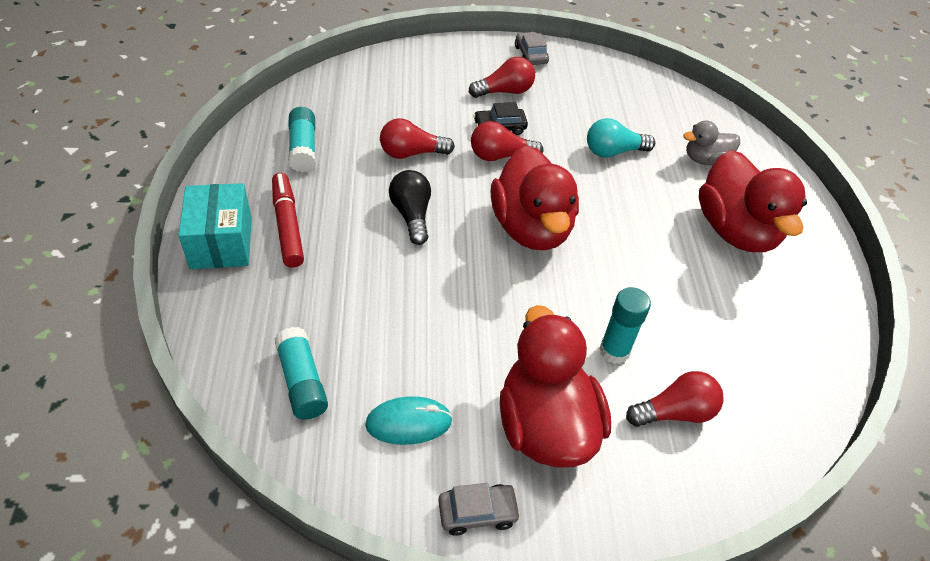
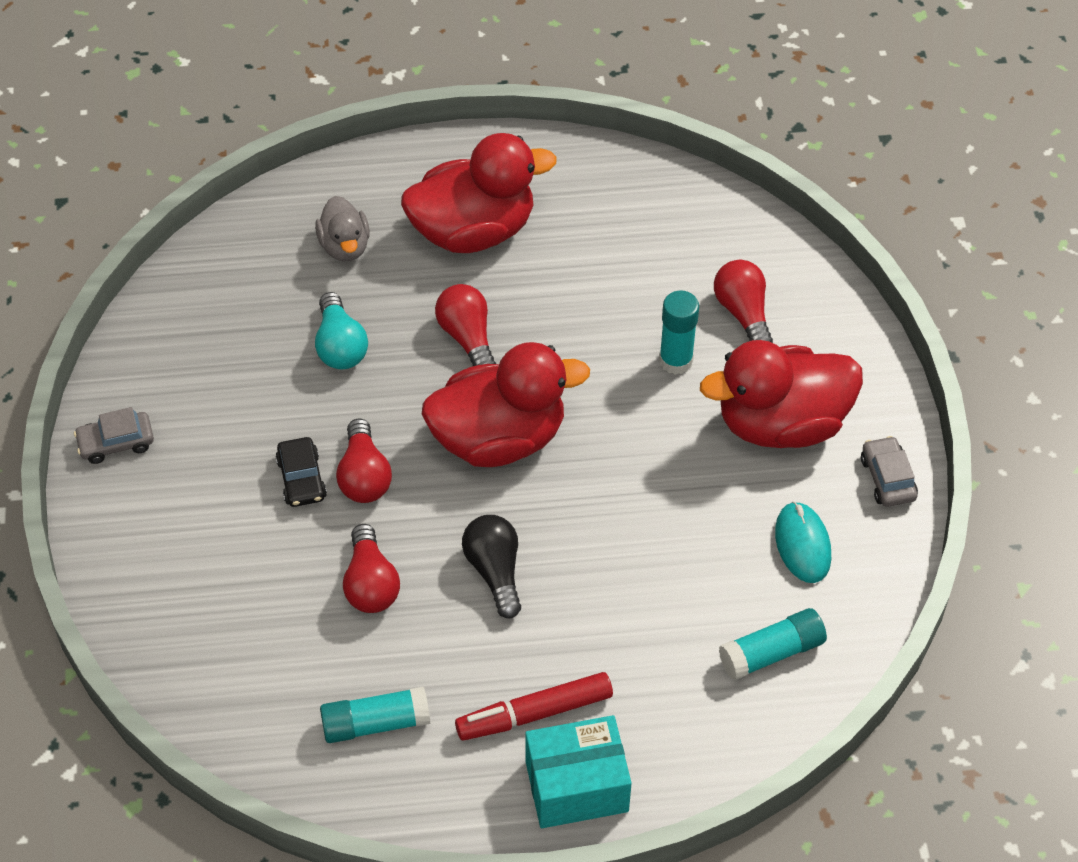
camera: 90 degrees left, 5 degrees up
black light bulb [389,170,431,245] -> black light bulb turned 90 degrees clockwise [462,515,521,618]
red light bulb [469,57,535,98] -> red light bulb moved to [435,284,496,366]

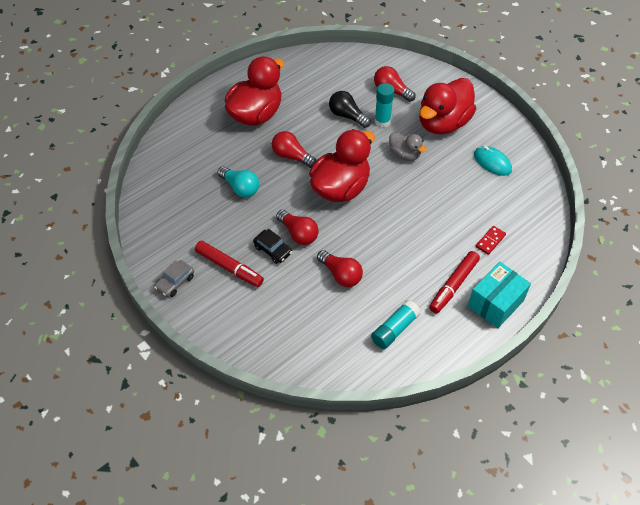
camera: 35 degrees left, 0 degrees up
grey duck [315,196,370,261] -> grey duck moved to [389,132,427,161]
black light bulb [462,515,521,618] -> black light bulb moved to [329,91,371,128]
turquoise glue stick [719,608,827,681] -> none
grey car [861,436,918,507] -> none
none -> red marker [195,241,264,287]
none -> red domino [476,226,506,255]

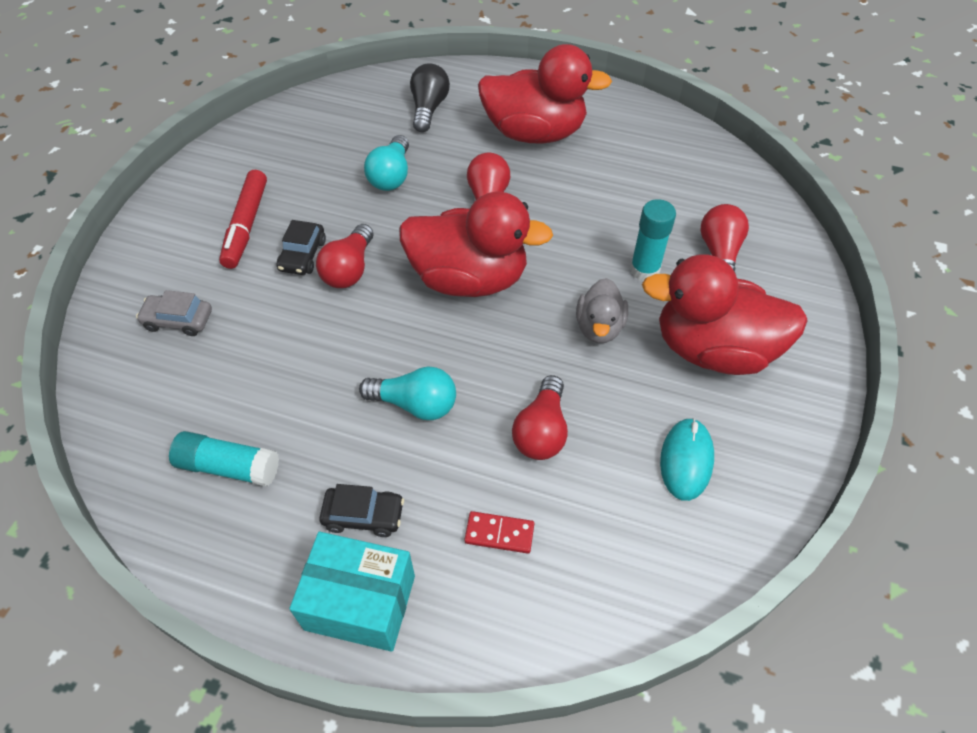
camera: 60 degrees right, 0 degrees up
grey car [154,260,194,297] -> grey car moved to [136,290,212,336]
red light bulb [317,250,363,287] -> red light bulb moved to [512,375,568,460]
black light bulb [329,91,371,128] -> black light bulb moved to [410,63,450,132]
red marker [429,251,480,314] -> black car [319,484,404,537]
none -> turquoise light bulb [359,366,456,420]

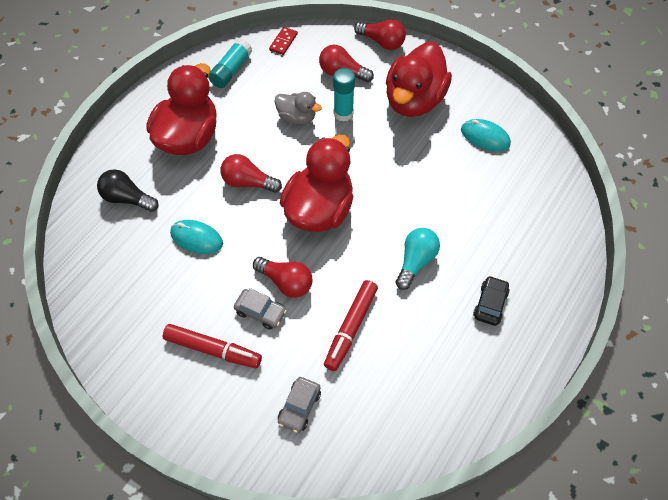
camera: 75 degrees left, 5 degrees up
turquoise glue stick [169,431,279,486] -> turquoise glue stick moved to [208,38,252,88]
black car [276,220,326,275] -> grey car [234,288,287,330]
turquoise box [289,532,415,652] -> none
turquoise light bulb [364,135,409,191] -> turquoise mouse [170,220,223,254]
red domino [464,511,534,554] -> red domino moved to [269,27,298,55]
red light bulb [512,375,568,460] -> red light bulb moved to [354,19,406,50]
grey duck [576,278,628,343] -> grey duck moved to [275,92,322,125]
none -> red marker [324,280,378,371]

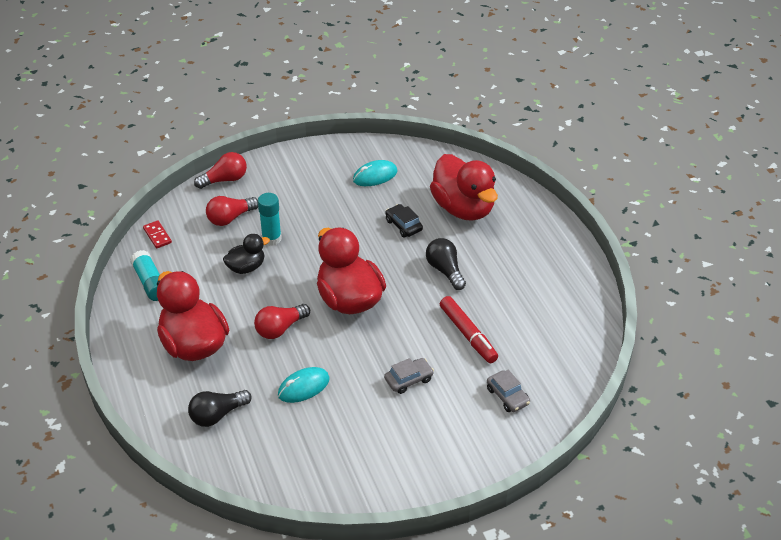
camera: 55 degrees left, 15 degrees down
red marker [163,324,262,368] -> none
red light bulb [253,257,313,298] -> none
grey duck [275,92,322,125] -> black duck [223,234,270,274]
red duck [386,42,452,117] -> red duck moved to [430,154,498,221]
turquoise light bulb [395,228,440,290] -> black light bulb [426,238,466,290]
black car [473,276,510,326] -> black car moved to [385,204,423,238]

